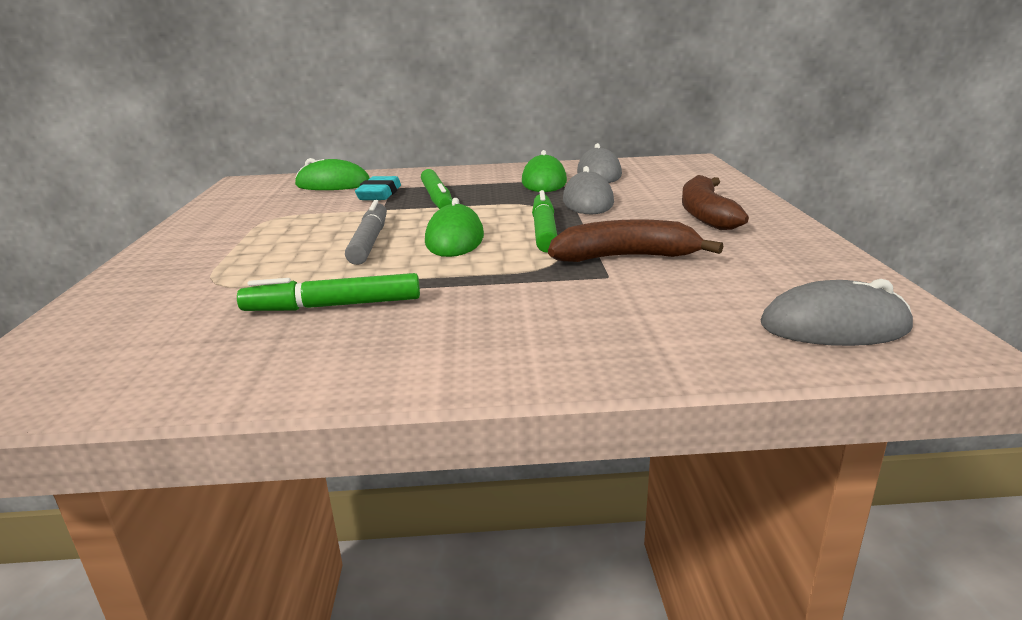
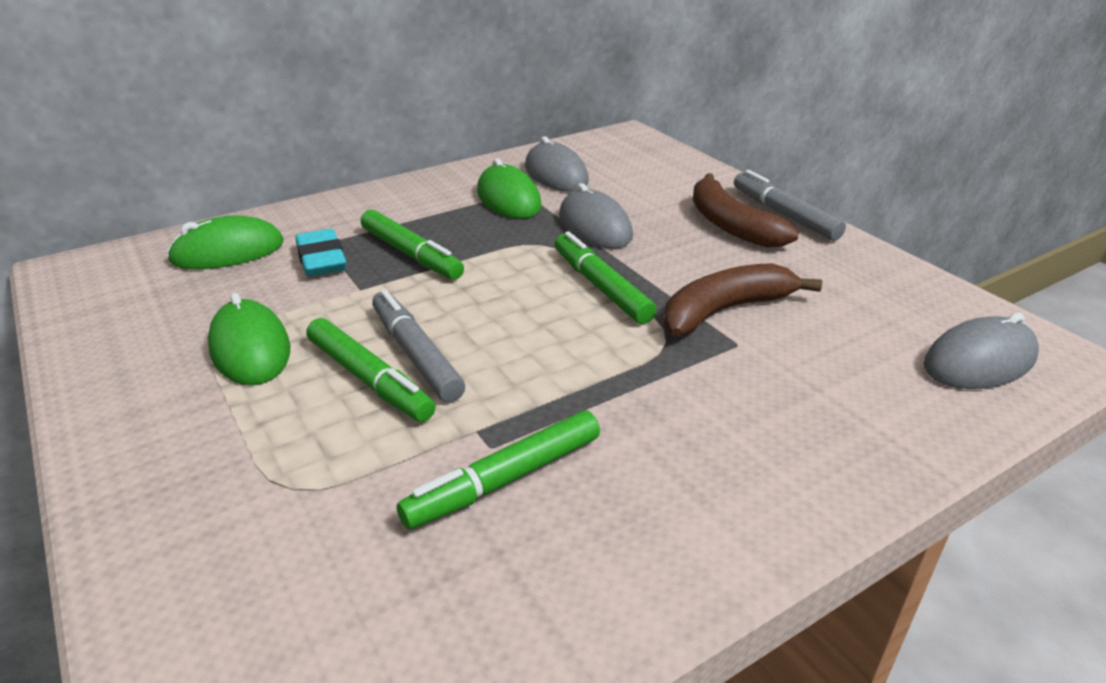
camera: 30 degrees left, 10 degrees up
green mouse [425,198,484,257] -> green mouse moved to [208,293,290,385]
none -> green marker [306,318,436,422]
none -> grey marker [734,170,846,241]

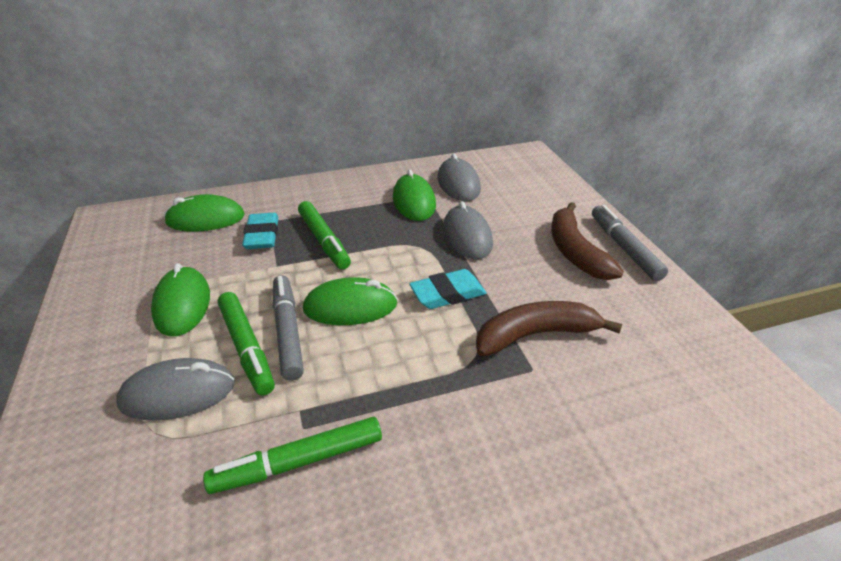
camera: 15 degrees right, 5 degrees up
green marker [555,231,657,324] -> turquoise eraser [409,269,486,309]
grey mouse [924,313,1039,389] -> grey mouse moved to [116,358,235,421]
none -> green mouse [303,277,398,325]

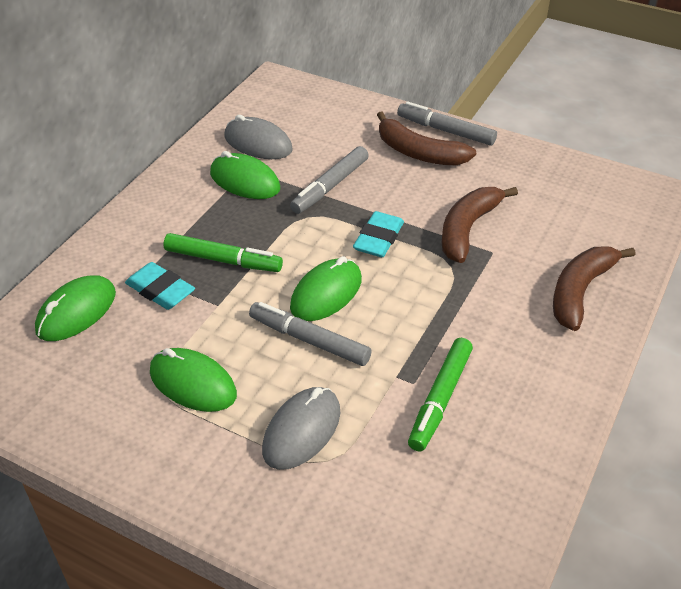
camera: 45 degrees left, 5 degrees up
green marker [217,292,275,395] -> none
grey mouse [443,201,493,259] -> grey marker [290,146,369,214]
none -> brown banana [553,246,635,331]

